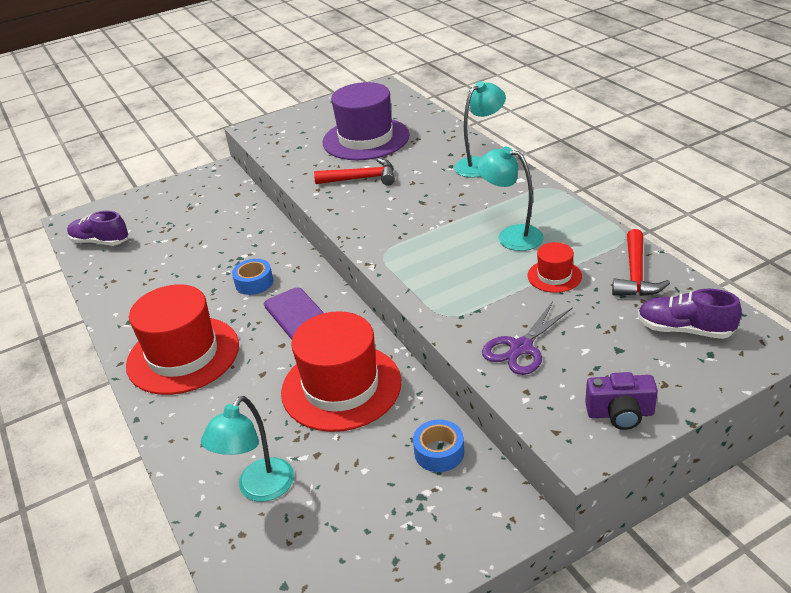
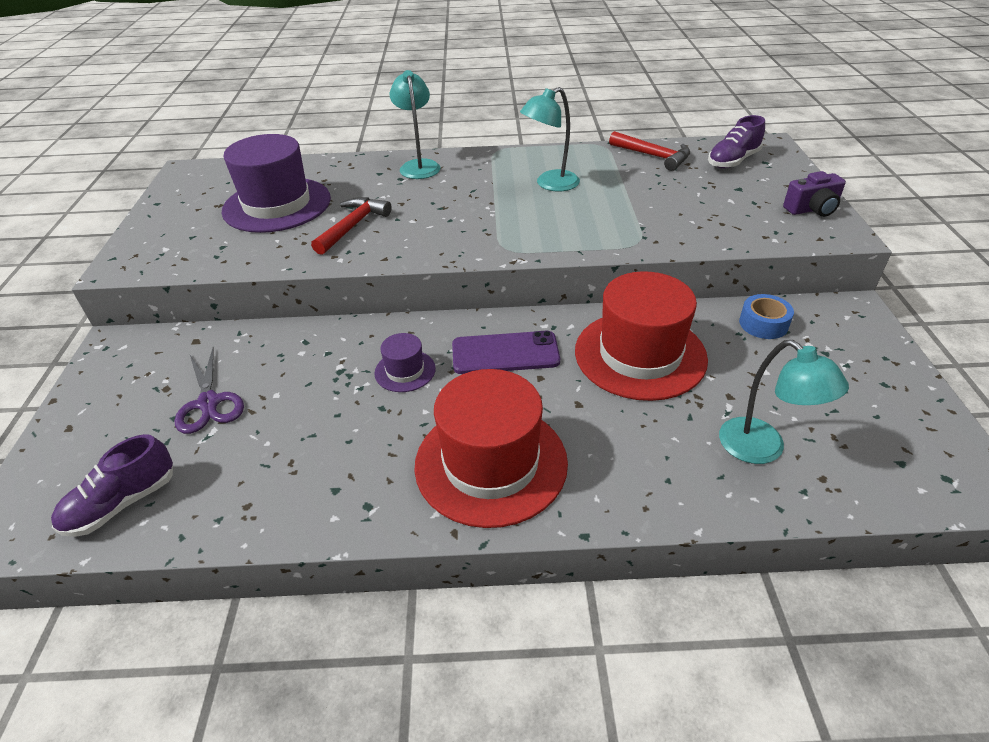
camera: 65 degrees left, 5 degrees up
blue tape [232,259,273,295] -> purple hat [374,333,436,392]
purple scissors [482,301,573,375] -> purple scissors moved to [174,347,244,434]
red hat [527,242,582,293] -> none
purple camera [585,372,658,430] -> purple camera turned 45 degrees clockwise [783,171,846,217]

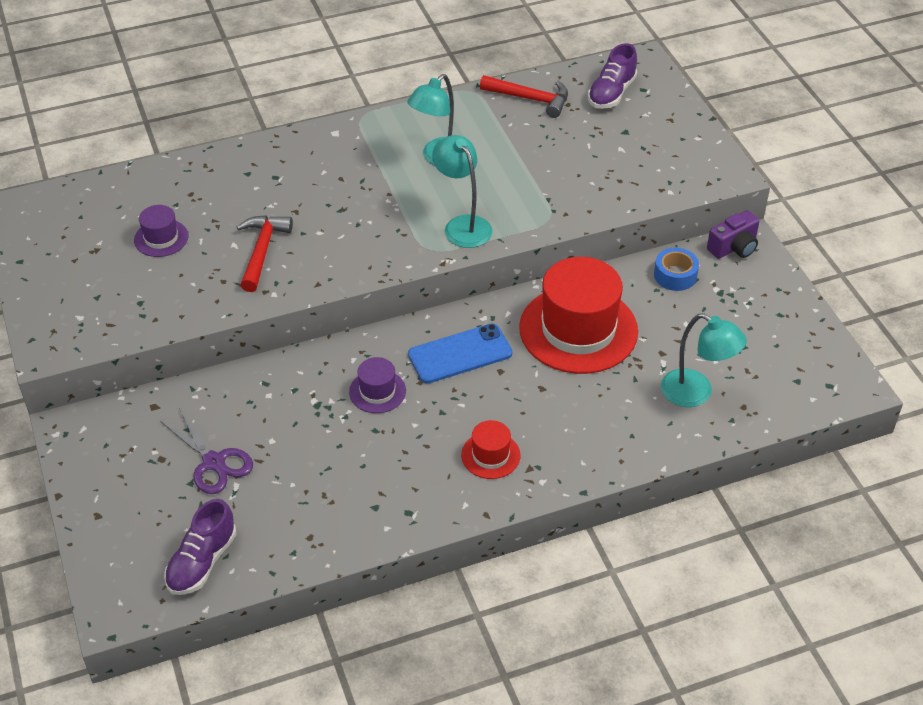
camera: 20 degrees left, 5 degrees up
purple hat [221,134,331,233] -> purple hat [134,205,189,257], size x0.46
turquoise lamp [390,70,440,179] -> turquoise lamp moved to [432,135,492,248]
red hat [414,369,568,528] -> red hat [461,420,520,479], size x0.46
purple phone [452,331,560,374] -> blue phone [408,324,513,384]
purple camera [783,171,846,217] -> purple camera moved to [707,210,760,259]

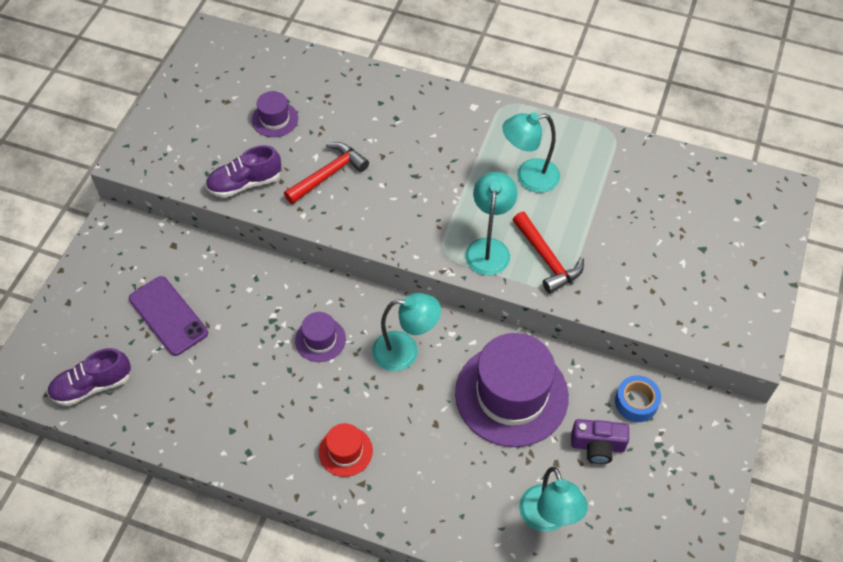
camera: 40 degrees right, 10 degrees up
purple scissors [160,408,253,494] -> purple phone [129,276,208,356]
blue phone [408,324,513,384] -> turquoise lamp [372,293,441,371]
red hammer [480,75,568,118] -> red hammer moved to [513,212,584,294]
red hat [519,257,638,374] -> purple hat [455,333,569,447]
purple shoe [588,43,637,109] -> purple shoe moved to [206,145,281,198]
purple camera [707,210,760,259] -> purple camera moved to [571,419,629,464]

